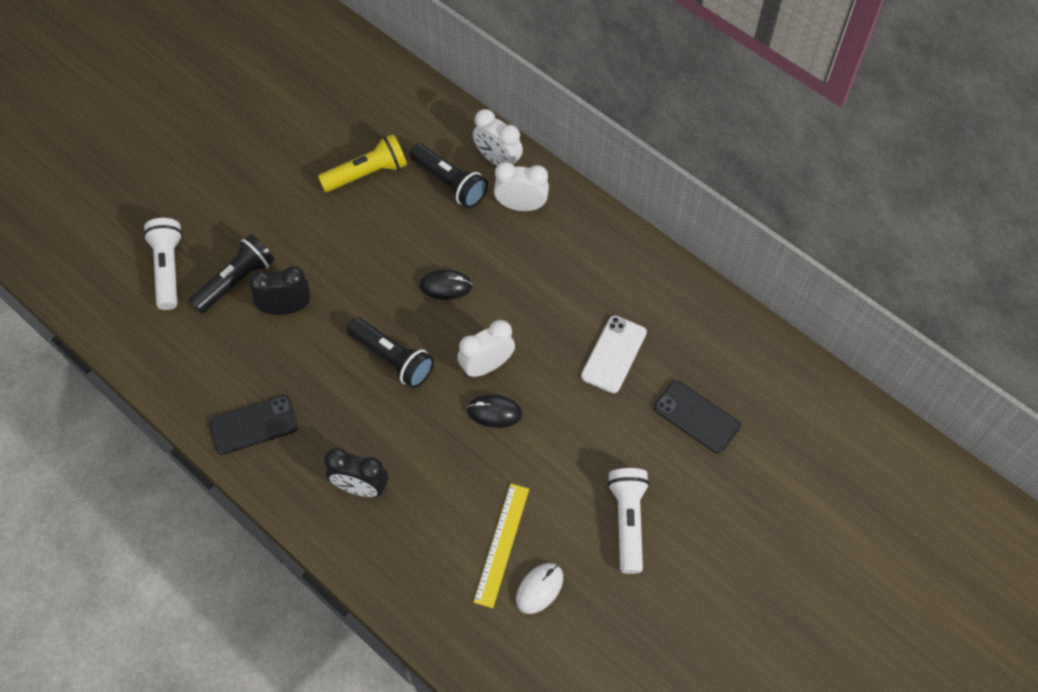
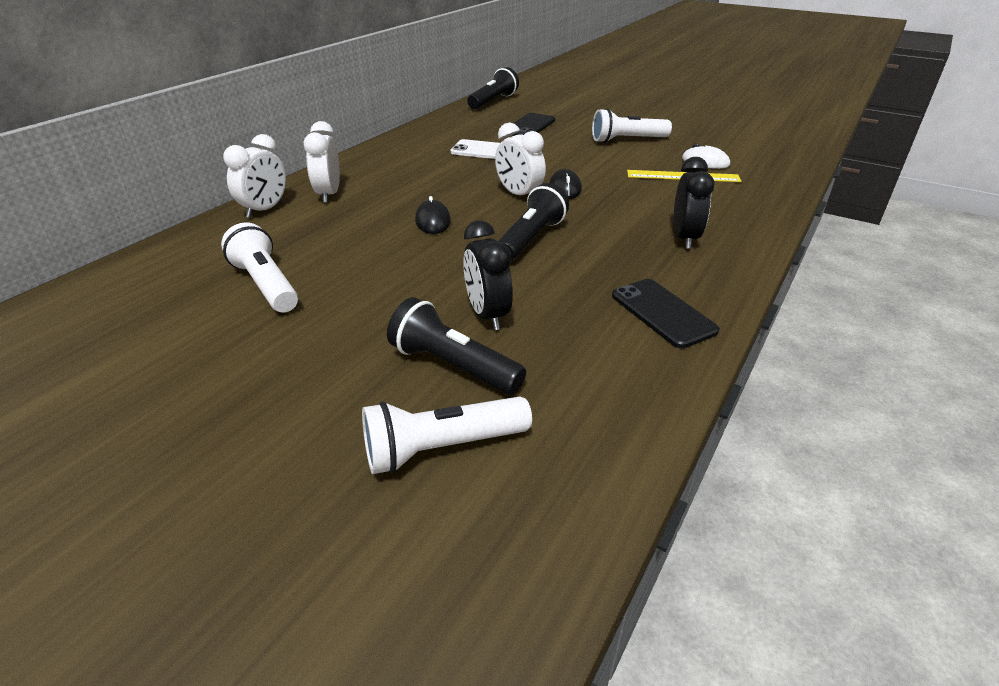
camera: 100 degrees left, 25 degrees down
yellow flashlight [318,134,407,192] -> white flashlight [221,222,298,313]
black flashlight [409,143,488,208] -> black flashlight moved to [467,67,519,109]

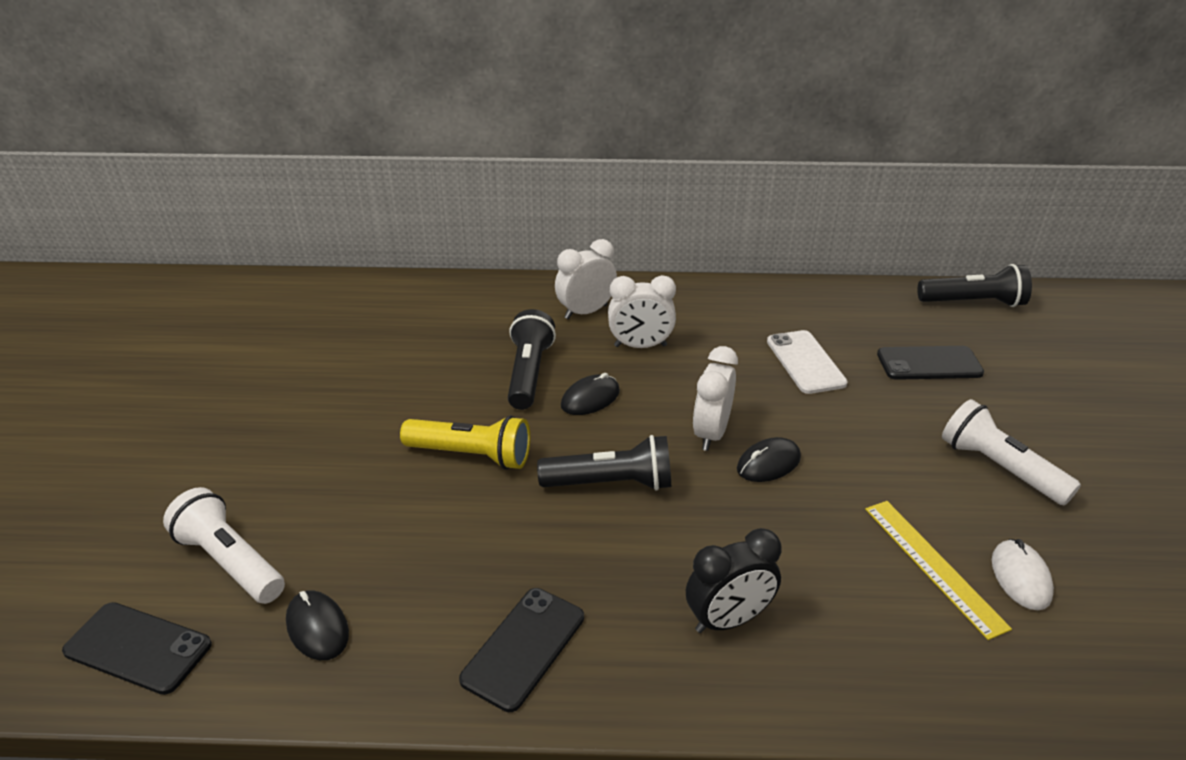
camera: 60 degrees right, 0 degrees up
white flashlight [221,222,298,313] -> none
white clock [223,134,286,218] -> white clock moved to [608,275,676,348]
black flashlight [387,297,526,395] -> black flashlight moved to [508,309,556,410]
black clock [463,220,513,330] -> none
none -> black phone [62,602,212,695]
none -> black mouse [286,590,349,660]
none -> yellow flashlight [400,415,530,470]

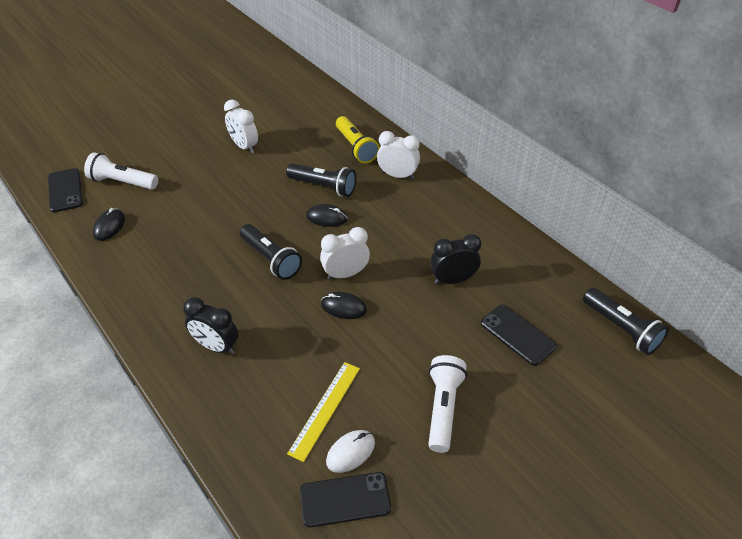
camera: 50 degrees right, 10 degrees up
white flashlight [163,487,285,604] -> white flashlight turned 75 degrees counterclockwise [84,152,158,190]
yellow flashlight [400,415,530,470] -> yellow flashlight moved to [336,116,380,163]
black phone [459,588,584,712] -> black phone moved to [300,472,391,527]
black flashlight [508,309,556,410] -> black flashlight turned 60 degrees clockwise [286,163,356,197]
white clock [608,275,676,348] -> white clock moved to [224,100,258,154]
white phone [767,330,848,394] -> black clock [430,234,481,284]

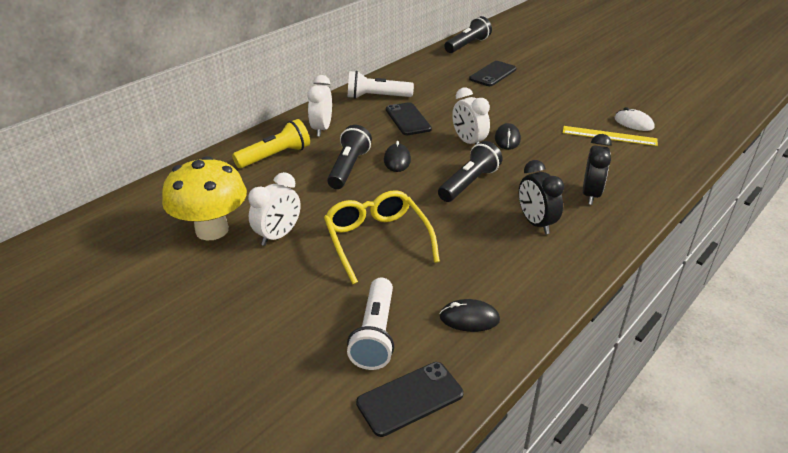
camera: 100 degrees left, 10 degrees down
black phone [300,472,391,527] -> black phone moved to [386,102,432,135]
white flashlight [428,355,467,453] -> white flashlight moved to [348,71,414,99]
black clock [430,234,481,284] -> black clock moved to [519,160,564,234]
none -> yellow mushroom [162,156,247,240]
none -> yellow glasses [324,190,440,284]

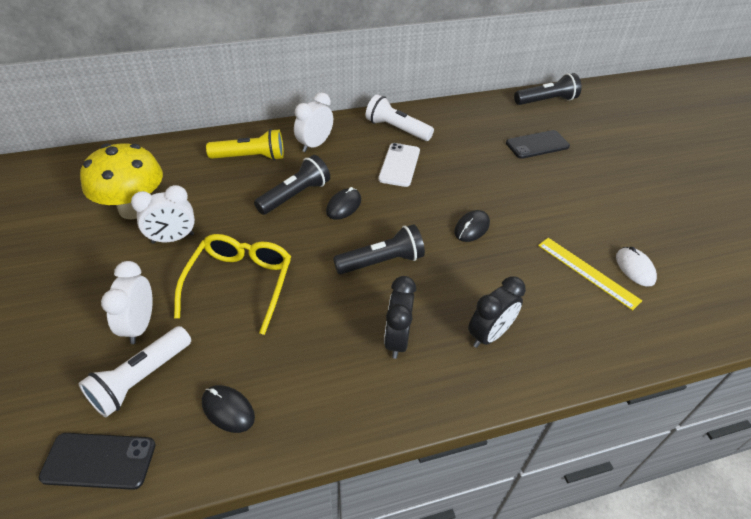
camera: 30 degrees right, 10 degrees up
black phone [386,102,432,135] -> white phone [378,143,420,187]
white clock [452,87,490,145] -> white clock moved to [101,261,153,344]

